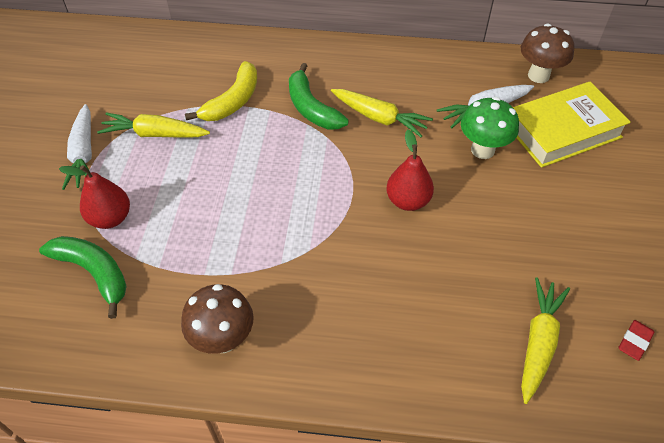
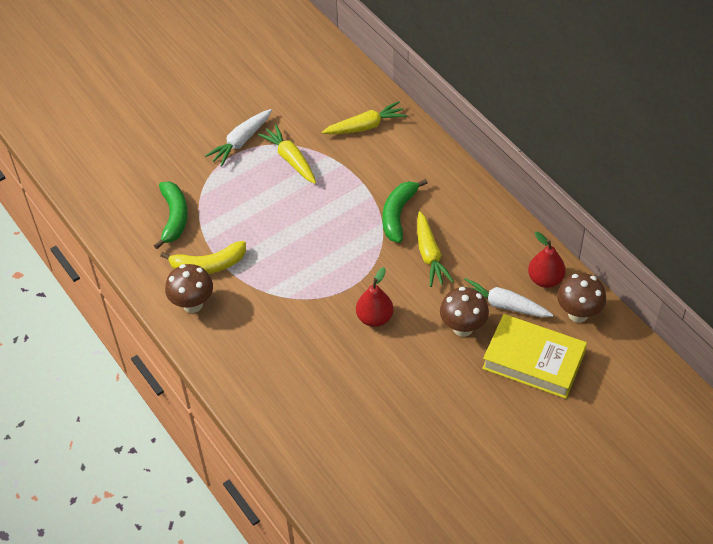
camera: 50 degrees right, 0 degrees up
red pear [59,165,130,229] -> red pear moved to [528,232,566,288]
yellow banana [185,61,257,121] -> yellow banana moved to [160,241,246,274]
green mushroom [461,97,519,159] -> brown mushroom [440,287,489,337]
yellow carrot [521,277,570,404] -> yellow carrot moved to [322,101,407,134]
red eraser [619,320,654,361] -> none

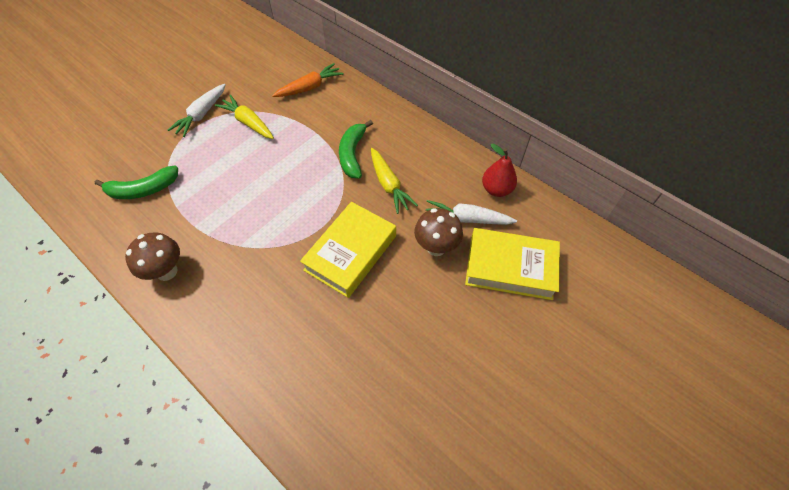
camera: 15 degrees left, 5 degrees up
green banana [154,181,188,249] -> green banana turned 90 degrees clockwise [95,165,178,199]
yellow banana [160,241,246,274] -> none
yellow carrot [322,101,407,134] -> orange carrot [272,63,344,97]
red pear [356,267,393,327] -> yellow book [300,202,396,298]
brown mushroom [557,273,606,323] -> none

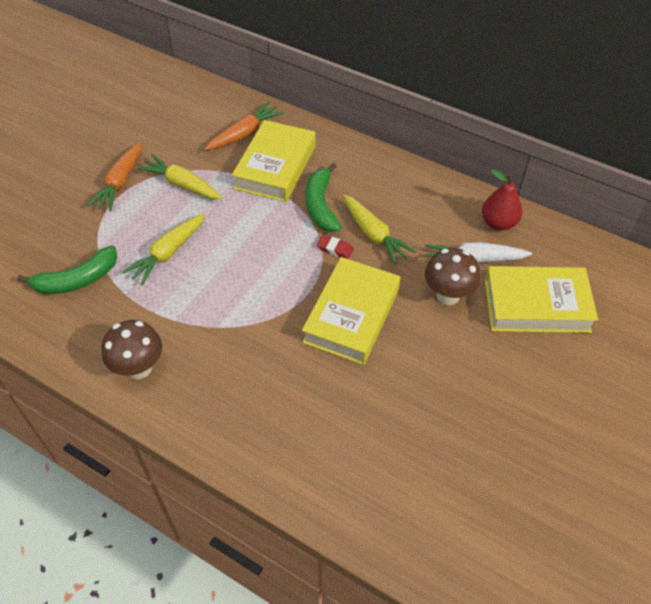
camera: 10 degrees left, 5 degrees down
white carrot [168,84,226,137] -> orange carrot [87,142,142,211]
none -> yellow carrot [122,214,205,286]
none -> yellow book [232,120,316,202]
none -> red eraser [317,235,354,259]

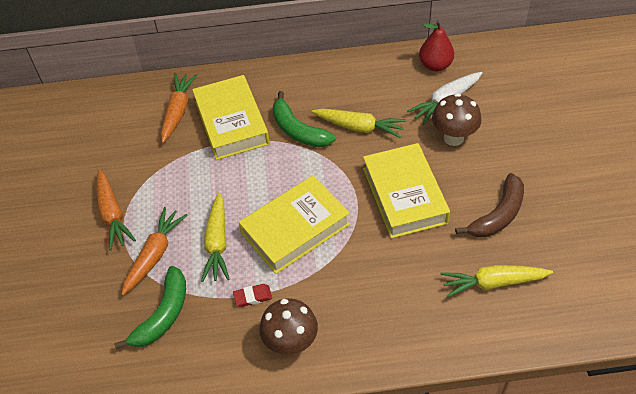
camera: 35 degrees left, 0 degrees up
yellow carrot [137,154,222,199] -> yellow carrot moved to [440,265,553,298]
red eraser [317,235,354,259] -> red eraser moved to [233,284,272,307]
yellow book [485,266,598,333] -> yellow book moved to [239,175,350,274]
none -> orange carrot [121,207,187,295]
none -> brown banana [455,173,524,237]

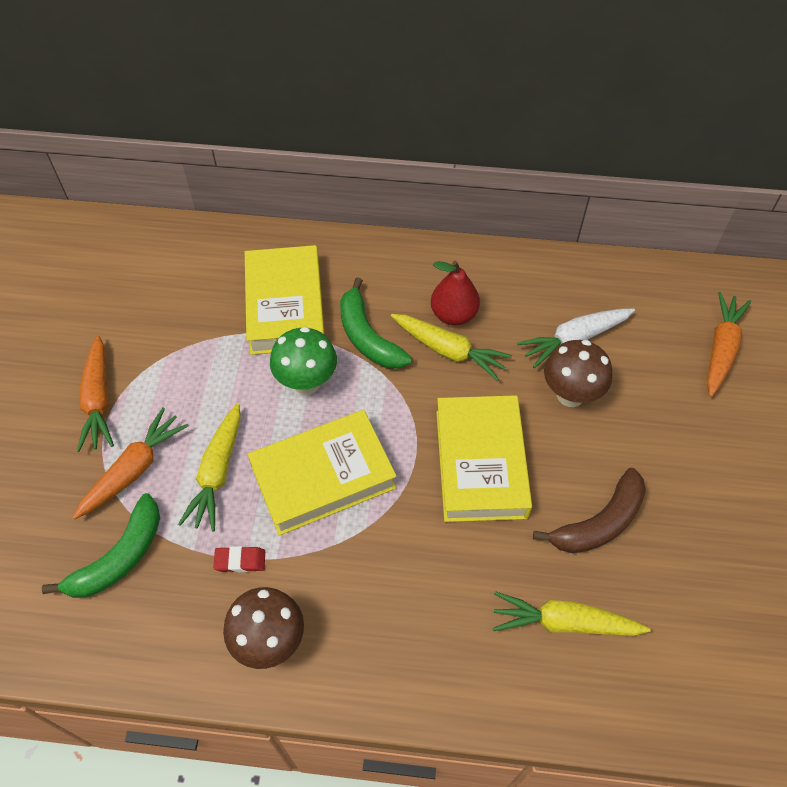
camera: 10 degrees right, 5 degrees up
orange carrot [161,73,197,143] -> orange carrot moved to [707,292,751,397]
red pear [419,20,454,71] -> red pear moved to [431,261,480,325]
none -> green mushroom [270,327,337,395]

